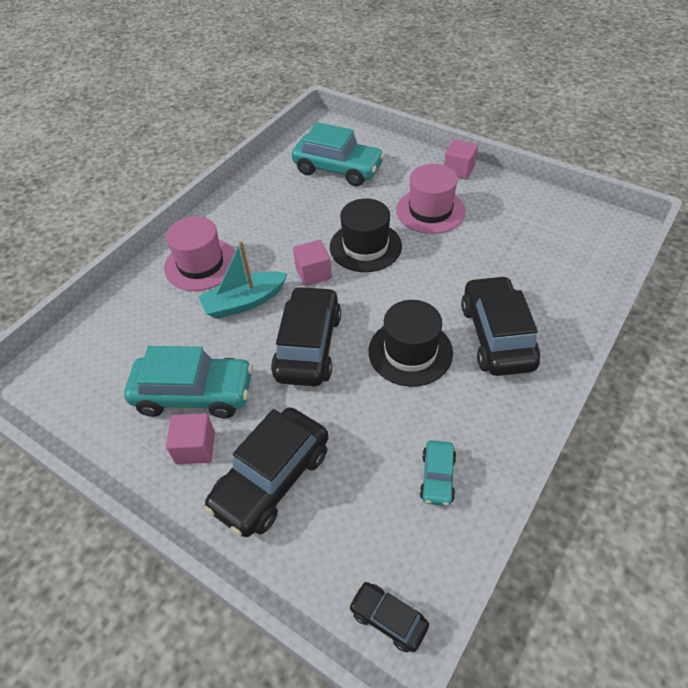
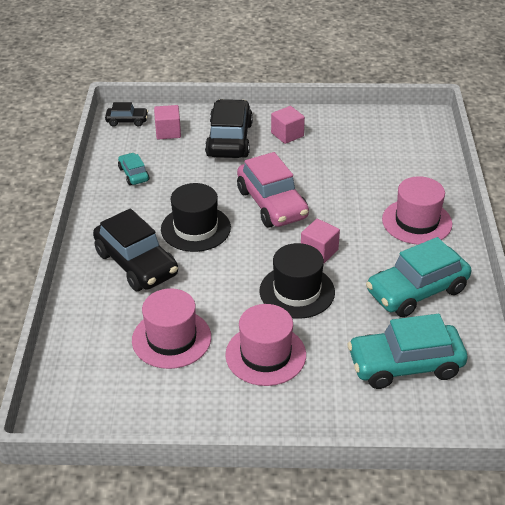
camera: 145 degrees right, 10 degrees down
turquoise car [124,346,253,418] -> turquoise car moved to [366,237,471,317]
turquoise boat [198,241,288,319] -> none
black car [271,286,341,387] -> pink car [237,152,309,228]
pink cube [444,139,478,180] -> pink cube moved to [154,105,181,139]
none -> pink hat [132,288,211,369]

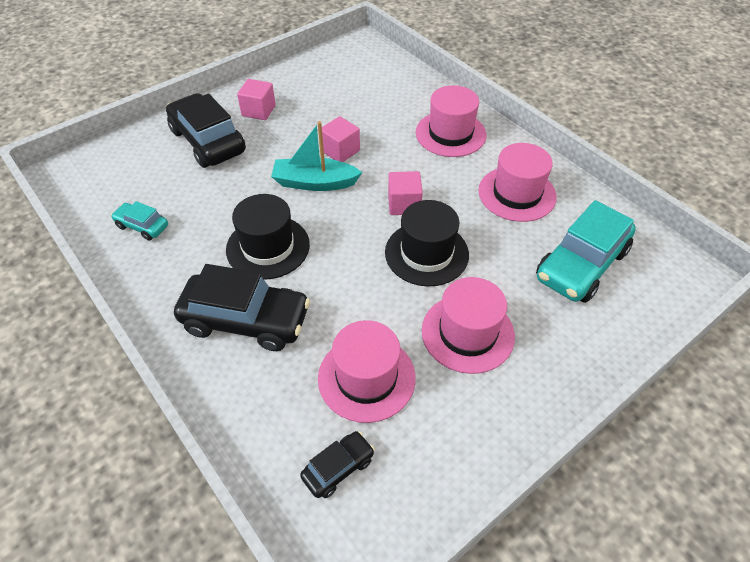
camera: 40 degrees left, 10 degrees up
black car [105,102,148,127] -> black car moved to [300,431,375,498]
pink cube [154,105,181,139] -> pink cube moved to [322,116,360,162]
pink car [237,152,309,228] -> turquoise boat [271,121,363,191]
turquoise car [366,237,471,317] -> pink hat [478,143,557,222]

